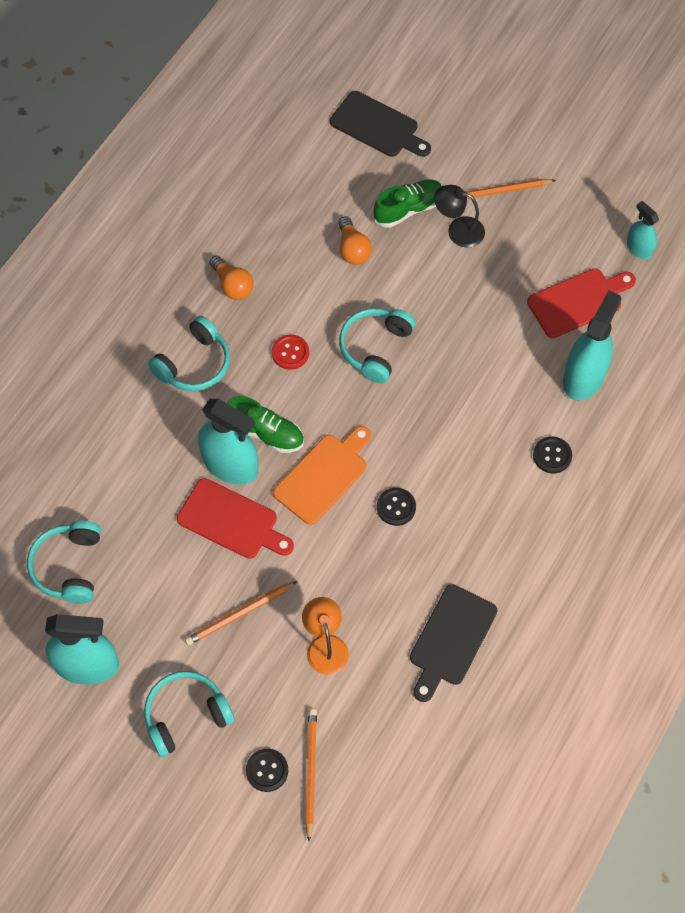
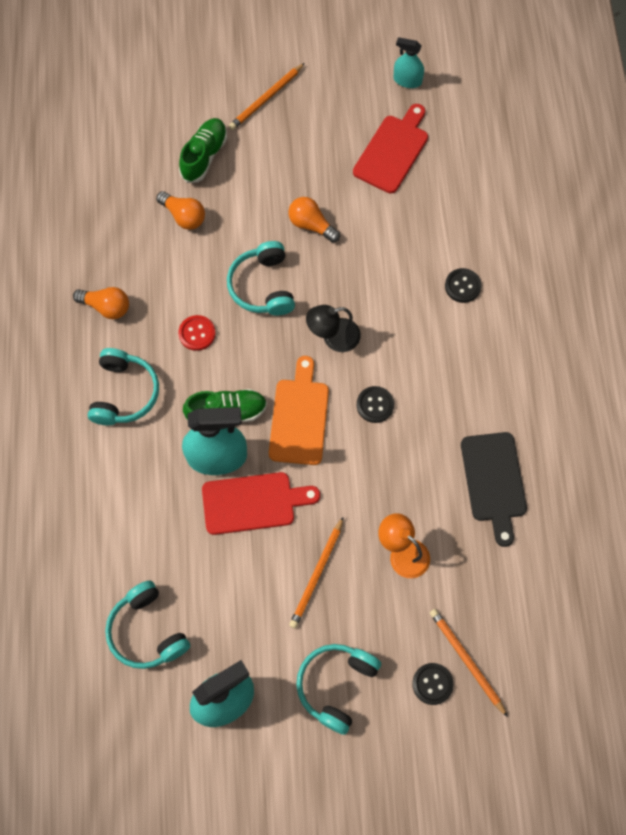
camera: 35 degrees left, 5 degrees up
black cutting board [330,91,431,157] -> none
black lamp [434,185,485,248] -> black lamp moved to [306,305,361,352]
turquoise spray bottle [563,290,621,401] -> none
none -> orange light bulb [288,197,340,243]

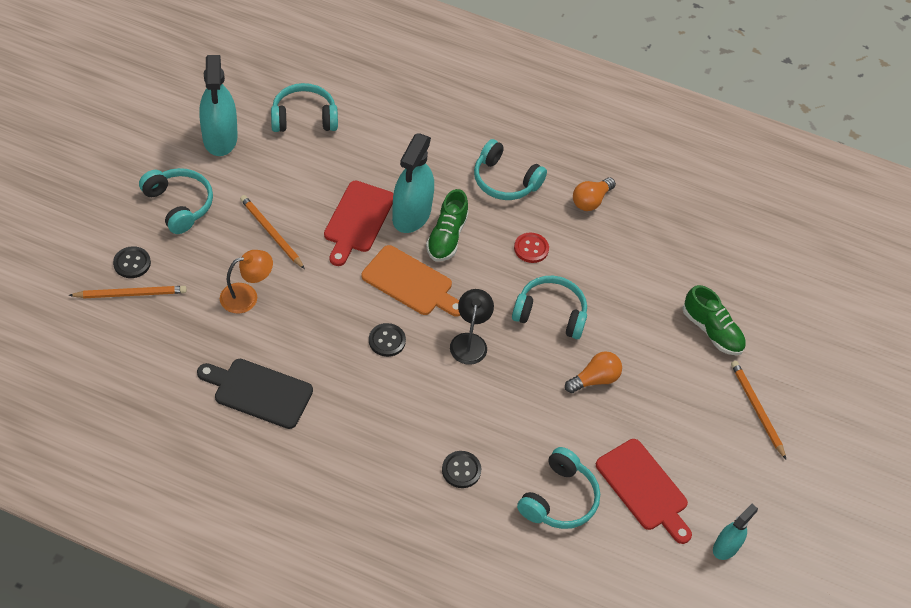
camera: 110 degrees right, 15 degrees down
orange light bulb [156,191,205,230] -> none
none -> turquoise headphones [517,447,600,529]

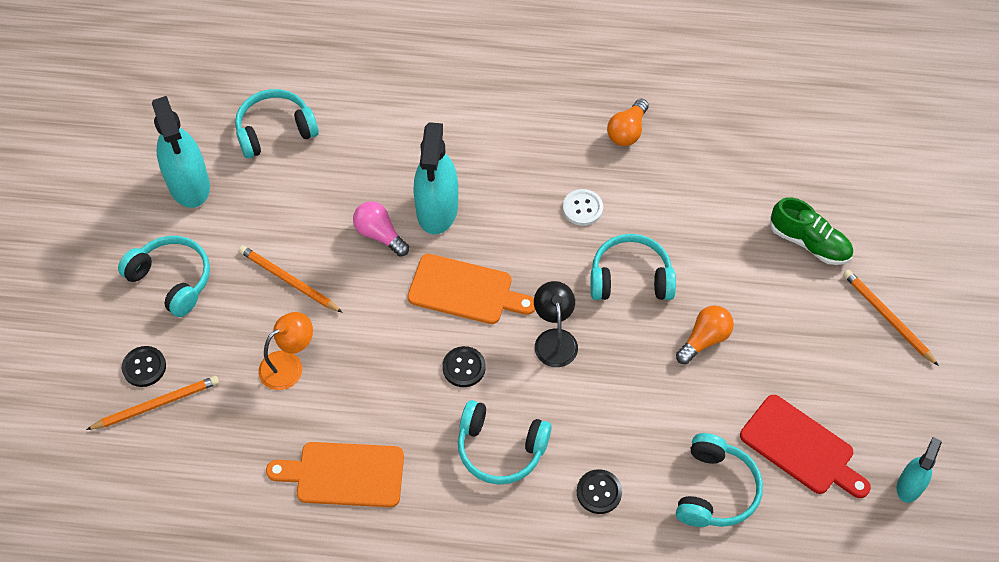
camera: 10 degrees left, 5 degrees up
black cutting board [197,359,313,429] -> orange cutting board [266,442,404,507]
red cutting board [324,180,393,266] -> pink light bulb [353,201,409,257]
green shoe [426,189,469,261] -> none
turquoise headphones [474,139,547,200] -> turquoise headphones moved to [458,400,552,485]
red button [514,232,549,263] -> white button [563,189,603,226]

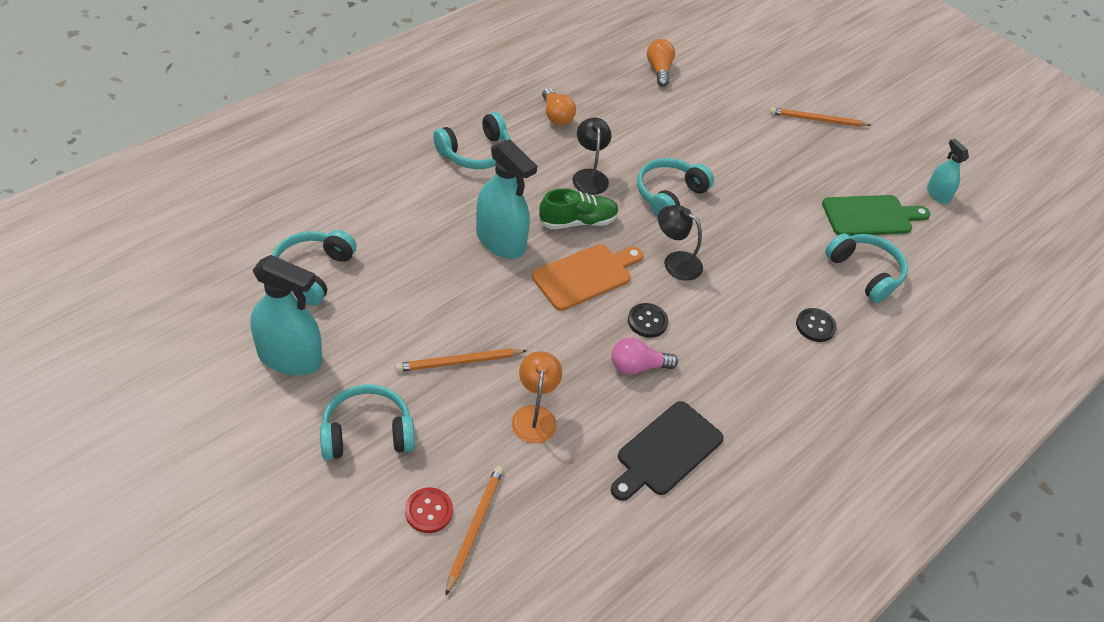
camera: 55 degrees left, 10 degrees down
black button [122,346,166,387] -> red button [405,488,453,533]
orange cutting board [266,442,404,507] -> black cutting board [611,401,724,501]
pink light bulb [353,201,409,257] -> pink light bulb moved to [612,337,678,375]
turquoise headphones [458,400,552,485] -> turquoise headphones moved to [433,112,510,169]
white button [563,189,603,226] -> black lamp [572,117,612,195]
orange light bulb [676,305,734,364] -> orange light bulb moved to [647,39,675,87]
red cutting board [740,395,871,498] -> green cutting board [822,195,930,236]
green shoe [771,197,853,265] -> green shoe moved to [538,188,619,229]

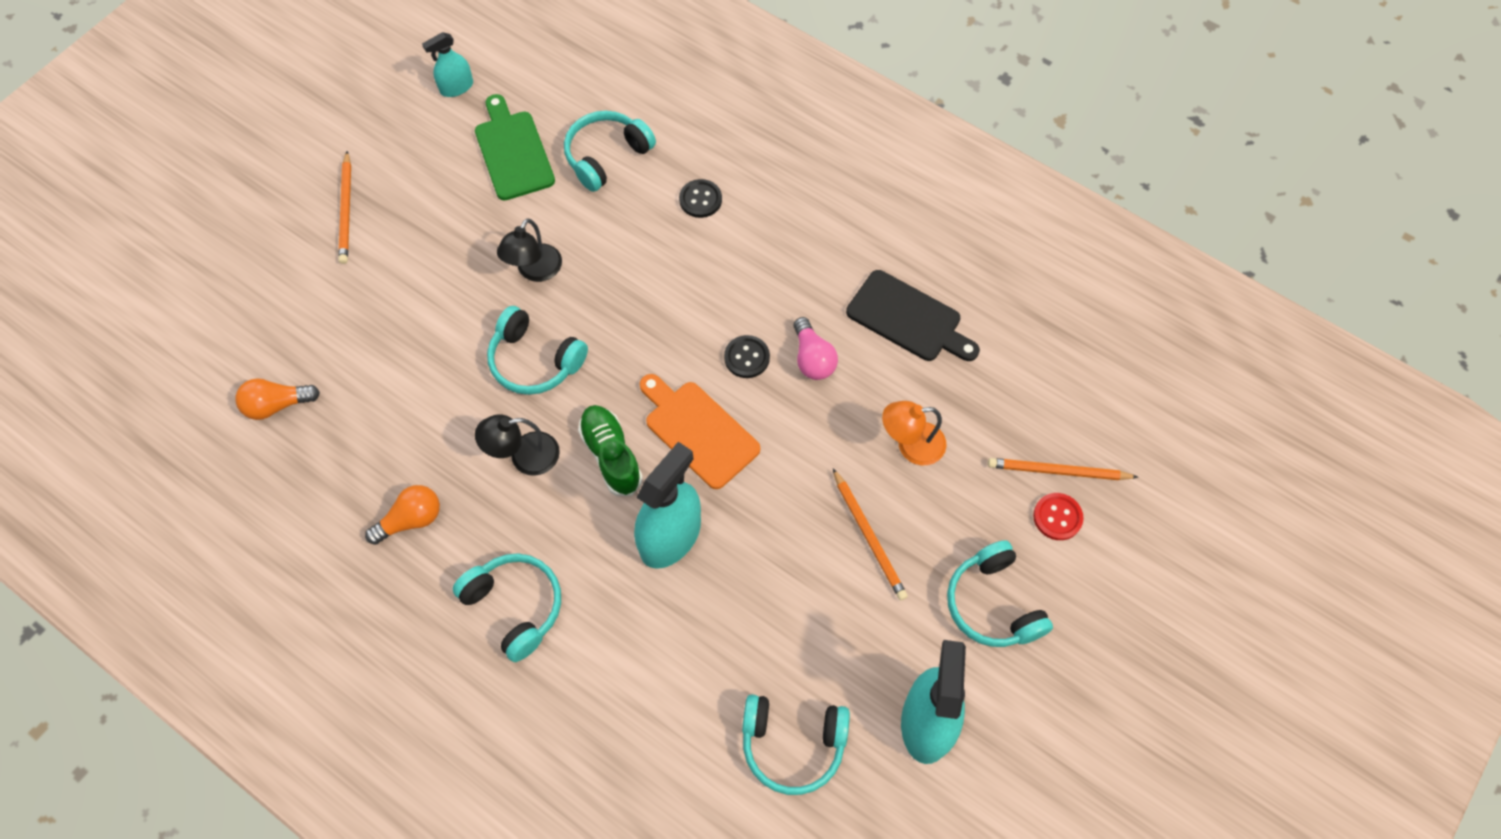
camera: 95 degrees left, 15 degrees up
black lamp [658,205,703,281] -> black lamp moved to [497,219,562,282]

